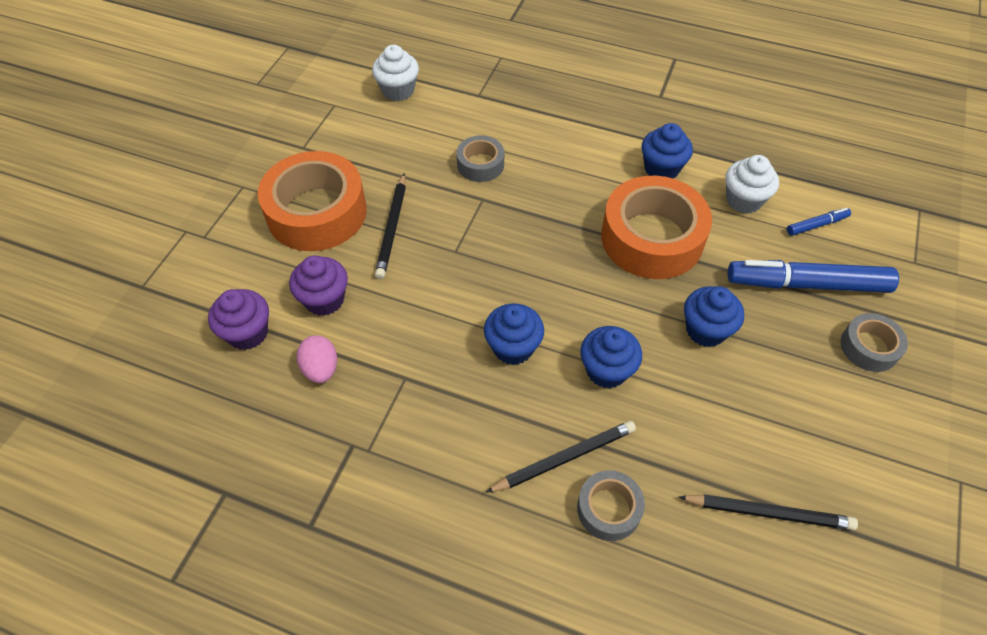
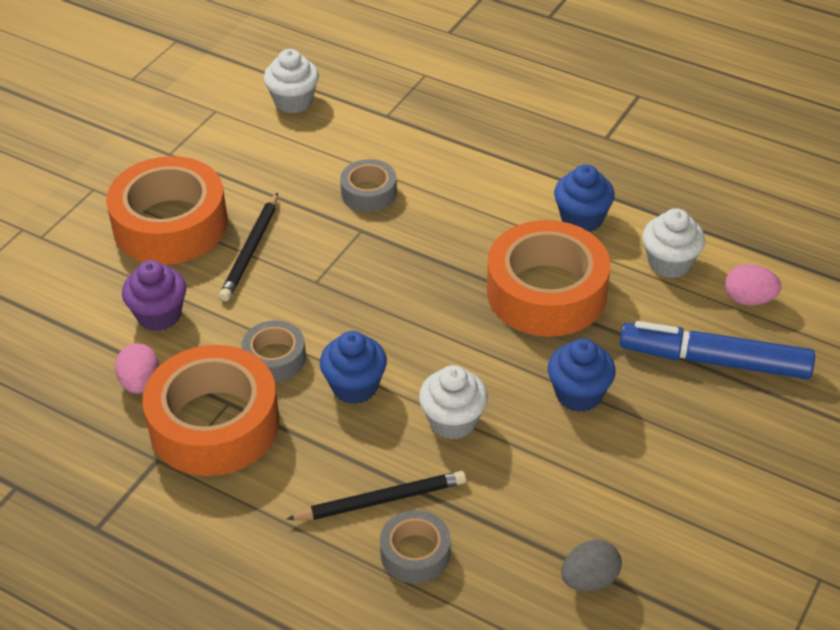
camera: 10 degrees right, 10 degrees down
purple cupcake [208,289,269,350] -> none
blue cupcake [580,326,642,388] -> white cupcake [419,365,488,440]
black pencil [679,494,858,530] -> grey egg [561,539,622,591]
blue marker [787,208,851,236] -> pink egg [725,264,782,305]
grey tape [841,313,908,372] -> grey tape moved to [242,320,306,382]
none -> orange tape [142,345,279,476]

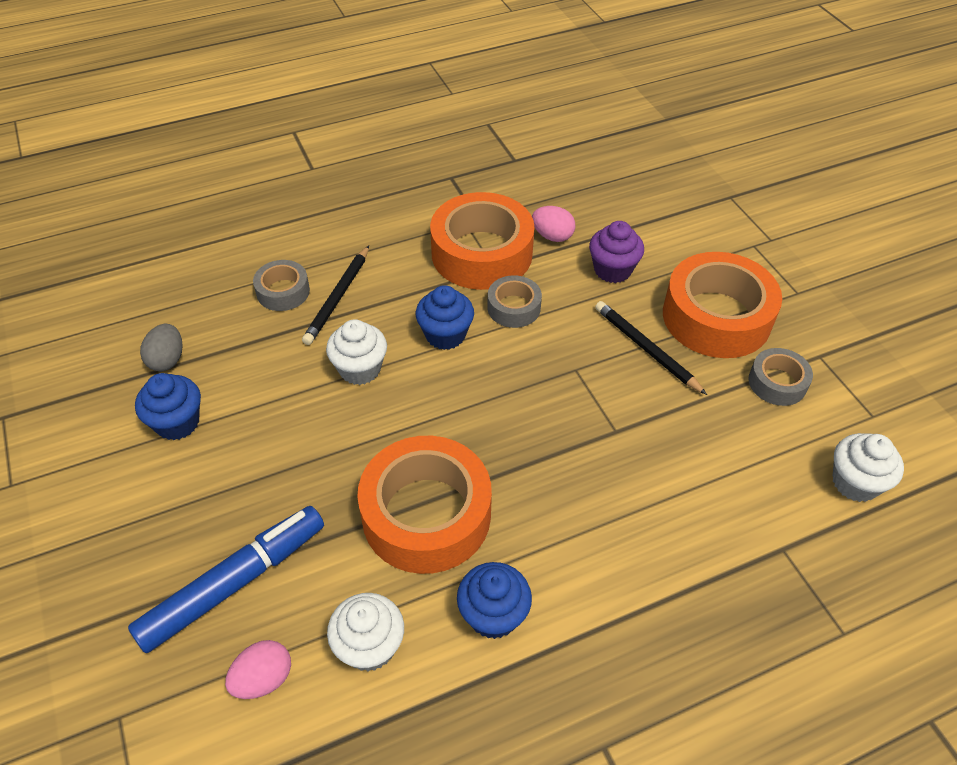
camera: 125 degrees right, 5 degrees up
grey tape [340,159,397,212] -> grey tape moved to [748,348,813,406]
blue cupcake [548,338,616,412] -> blue cupcake moved to [135,373,201,440]

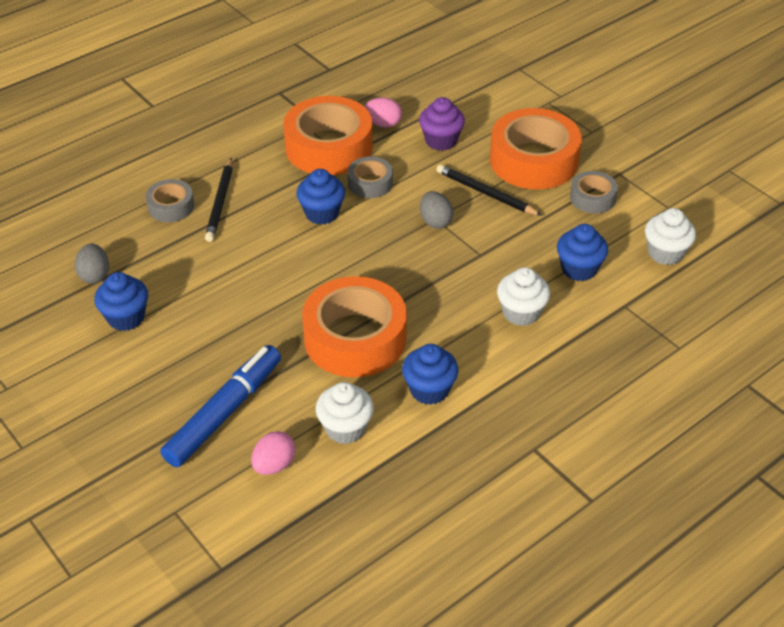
camera: 15 degrees left, 5 degrees down
white cupcake [326,319,387,385] -> white cupcake moved to [497,267,550,326]
none -> grey egg [420,191,453,229]
none -> blue cupcake [557,224,608,281]

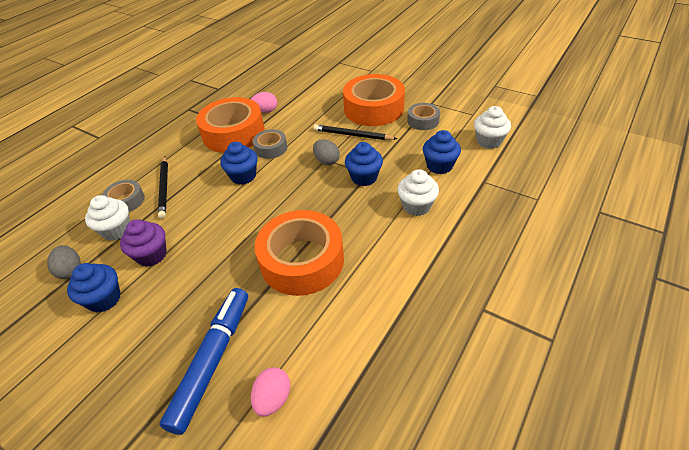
camera: 15 degrees left, 0 degrees up
white cupcake [316,382,374,444] -> white cupcake moved to [85,195,130,241]
blue cupcake [402,344,458,405] -> blue cupcake moved to [345,142,383,186]
purple cupcake [419,97,465,151] -> purple cupcake moved to [120,219,167,267]

